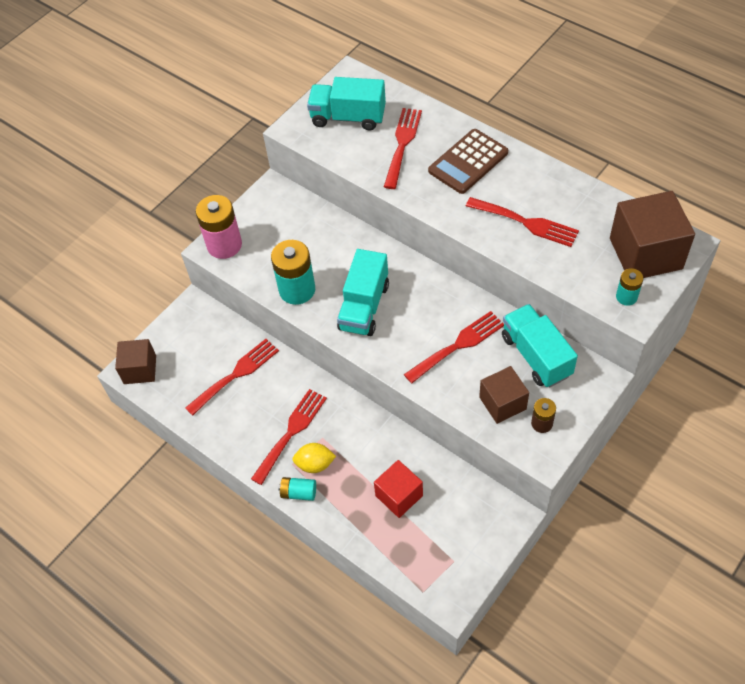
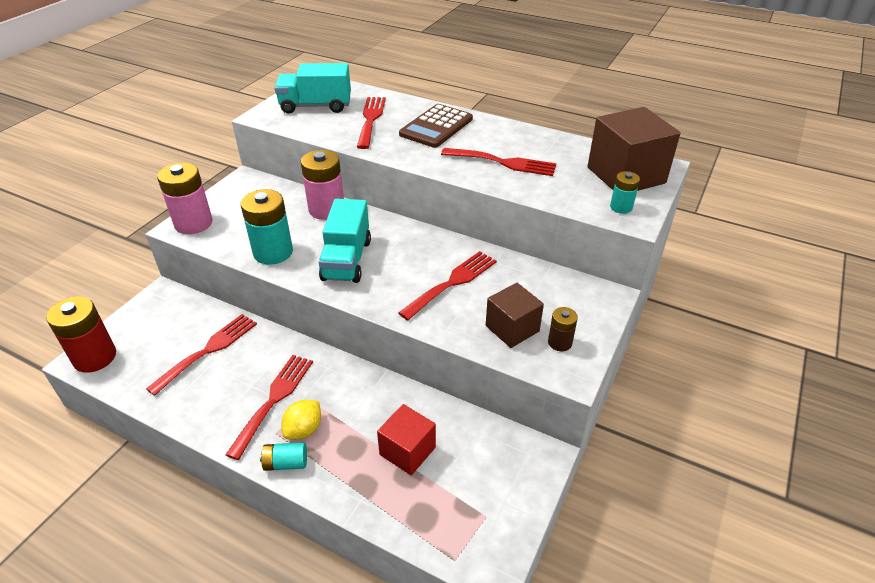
camera: 15 degrees left, 15 degrees down
brown cube [115,339,156,384] -> red battery [46,296,116,373]
yellow lemon [292,443,336,473] -> yellow lemon turned 45 degrees counterclockwise [281,400,321,440]
turquoise truck [502,304,578,387] -> none
none -> pink battery [301,150,344,220]

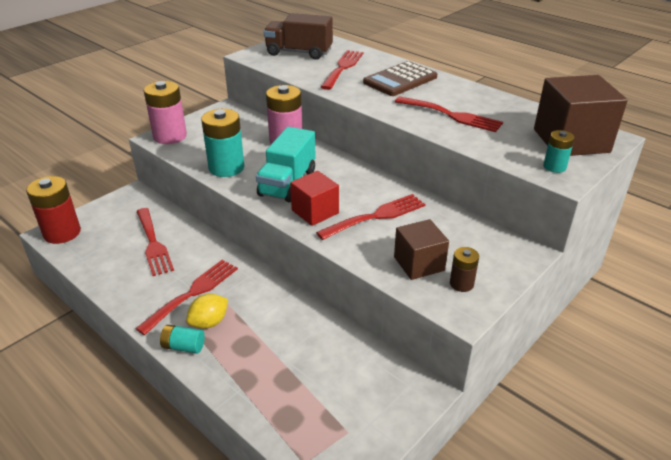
camera: 15 degrees right, 5 degrees down
red fork [146,314,257,396] -> red fork turned 105 degrees clockwise [136,208,174,276]
turquoise truck [274,63,351,113] -> brown truck [264,13,333,60]
red cube [377,404,436,475] -> red cube moved to [290,171,339,226]

